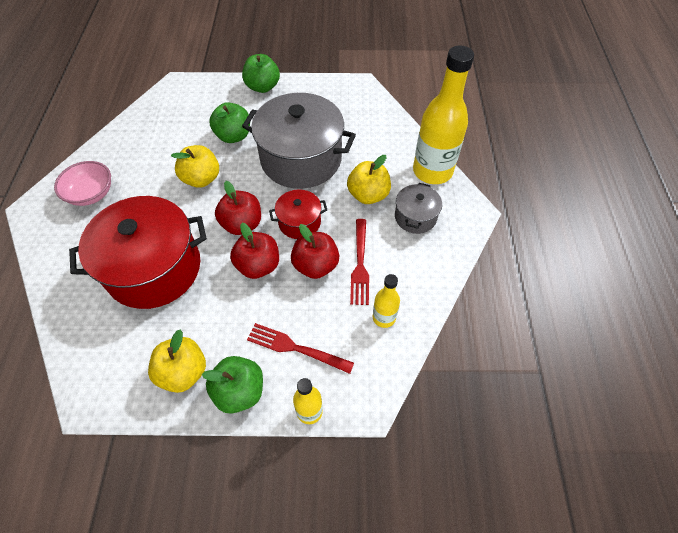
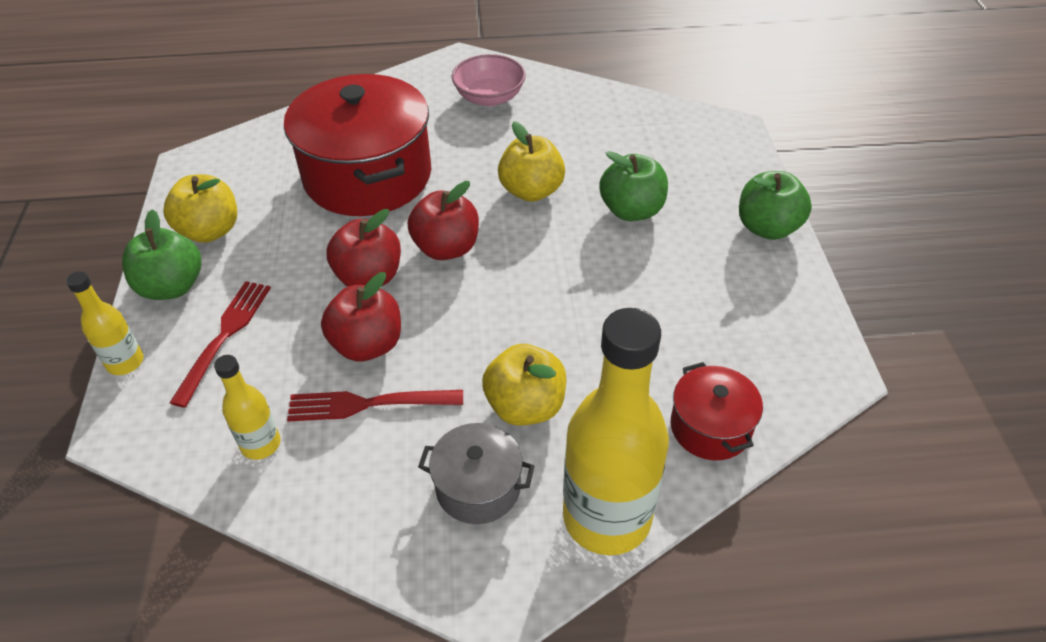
camera: 85 degrees right, 10 degrees down
grey pot [242,93,356,189] -> none
red pot [269,189,327,239] -> red pot moved to [671,362,763,460]

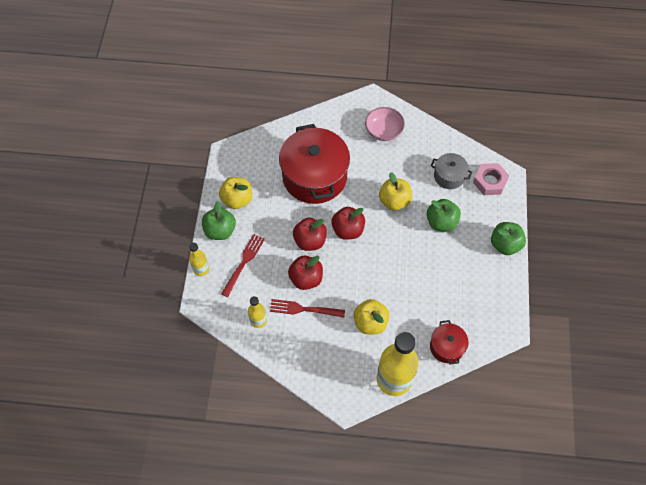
camera: 10 degrees right, 15 degrees up
grey pot [418,423,535,524] -> grey pot moved to [431,153,472,189]
none -> pink nut [473,163,509,195]

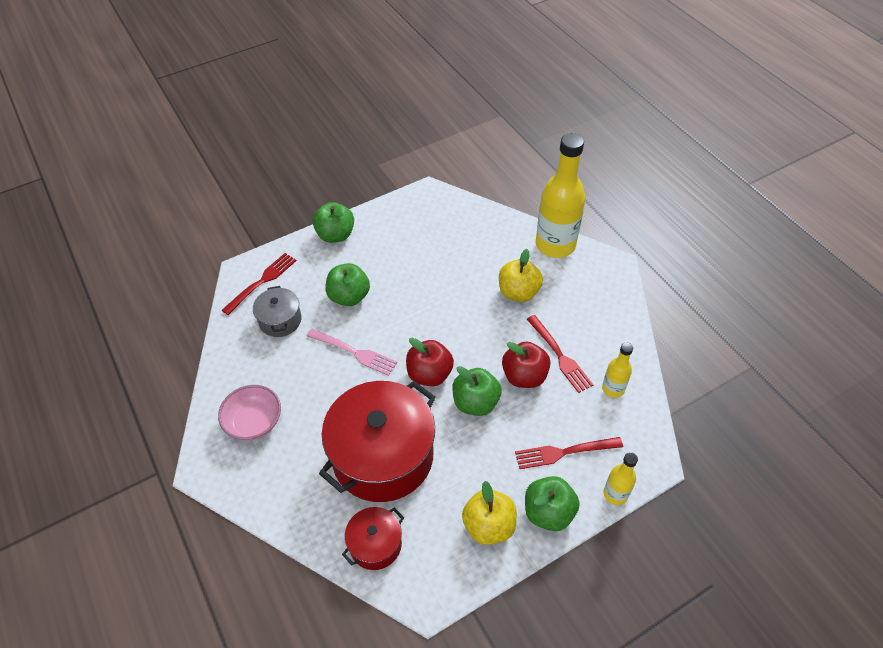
camera: 125 degrees left, 10 degrees down
red apple [293,218,327,251] -> green apple [452,366,502,416]
yellow apple [379,172,412,210] -> pink fork [307,329,397,376]
red pot [430,320,469,365] -> red pot moved to [342,507,404,570]
pink nut [473,163,509,195] -> red fork [222,253,297,315]

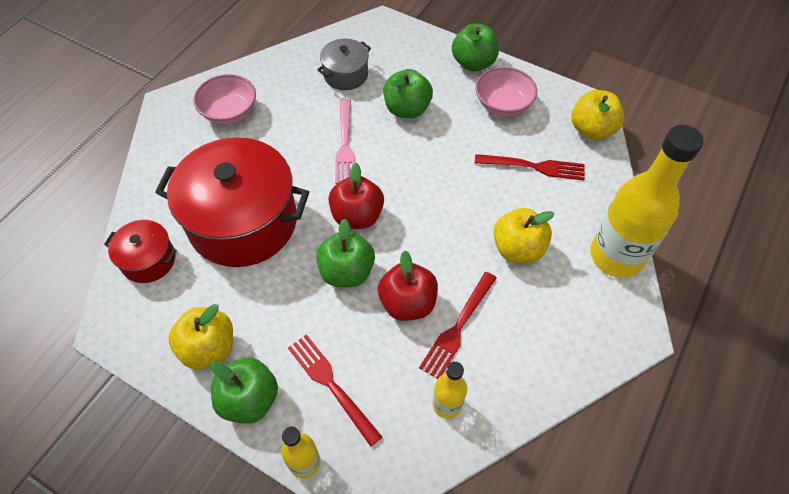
camera: 60 degrees right, 5 degrees up
red fork [222,253,297,315] -> red fork moved to [475,154,585,180]
none -> pink bowl [476,67,537,116]
none -> yellow apple [572,90,624,140]

